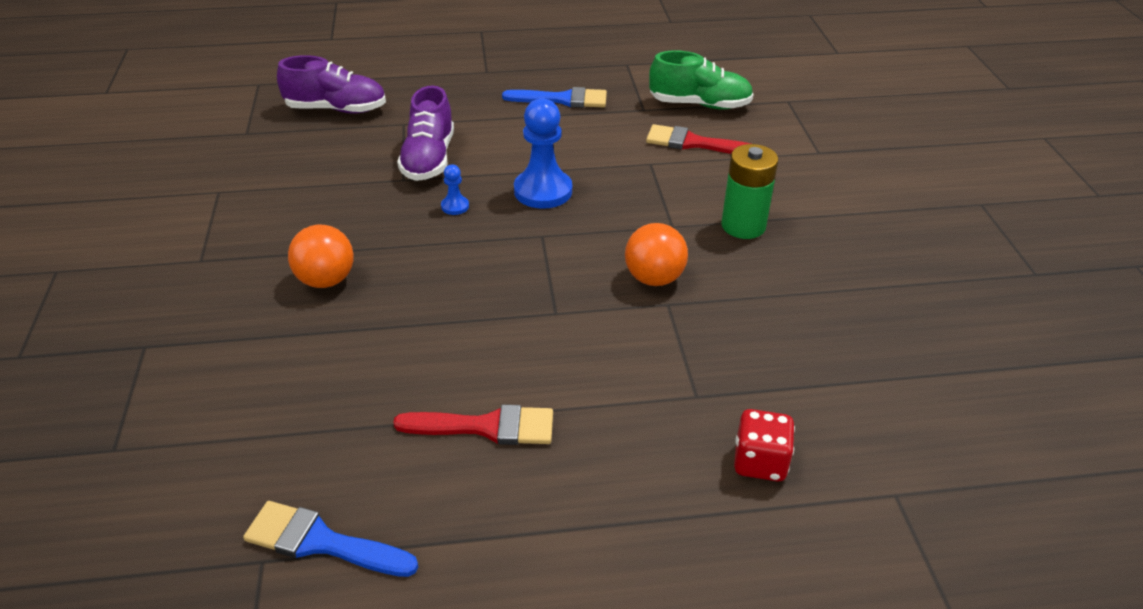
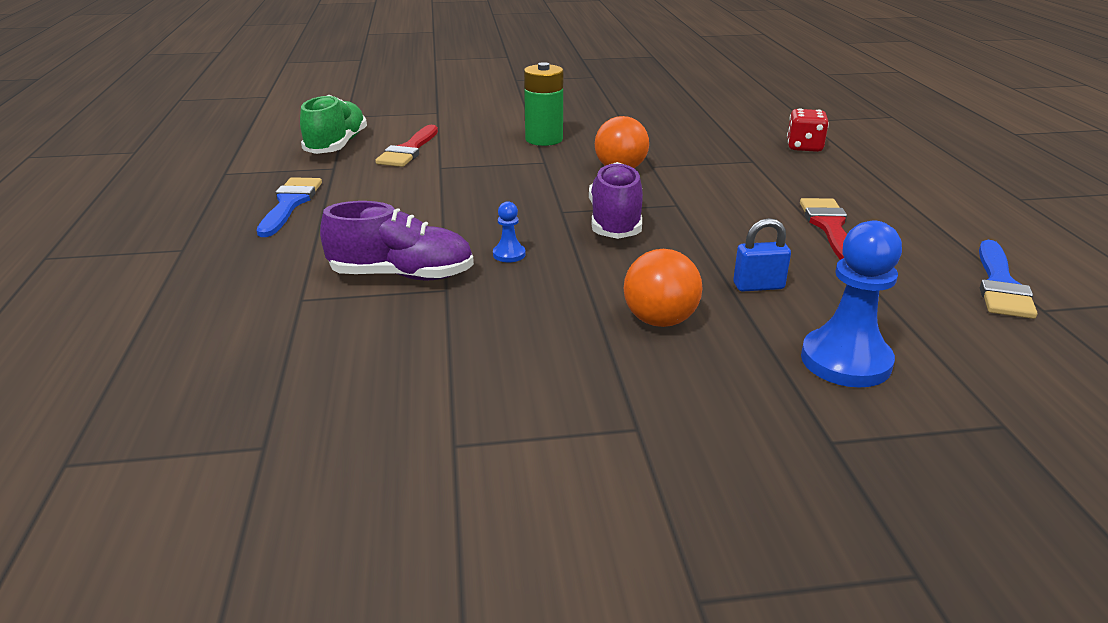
camera: 90 degrees left, 10 degrees down
purple shoe [277,55,386,113] -> purple shoe moved to [589,162,643,239]
blue pawn [514,98,572,209] -> blue pawn moved to [801,221,902,388]
none -> blue padlock [733,218,791,292]

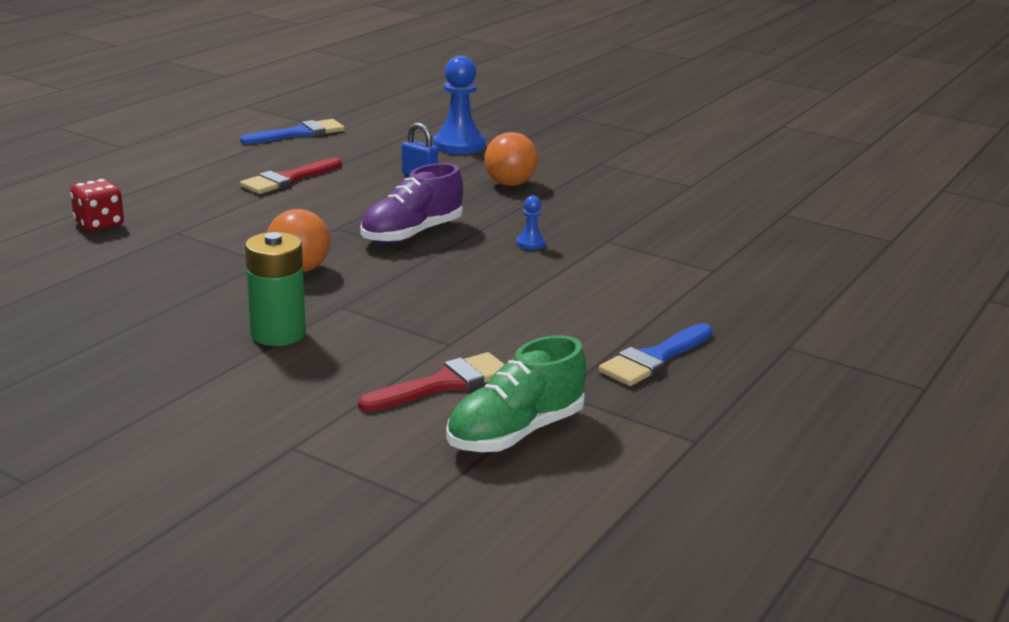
camera: 140 degrees left, 5 degrees down
purple shoe [320,201,474,280] -> none

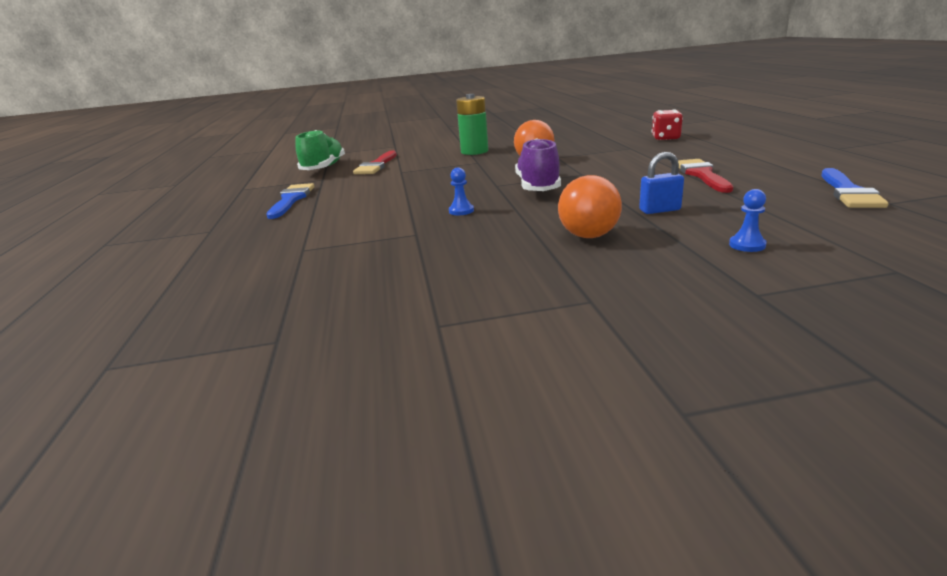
camera: 140 degrees right, 0 degrees up
blue pawn [433,56,485,154] -> blue pawn [729,189,767,252], size x0.47

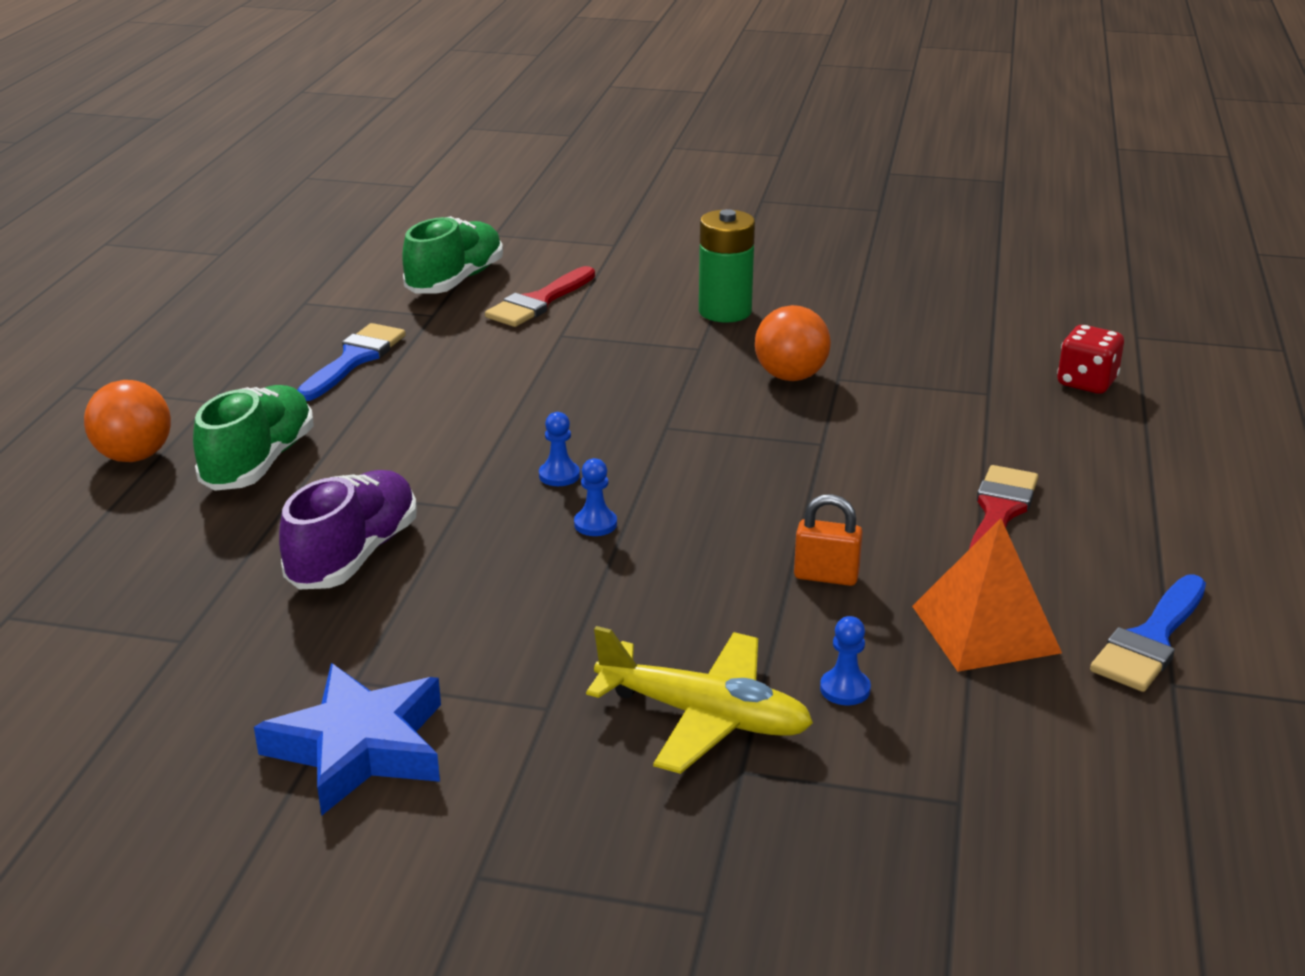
camera: 20 degrees right, 5 degrees up
purple shoe [515,138,561,191] -> purple shoe moved to [279,470,417,589]
orange ball [558,175,622,238] -> orange ball moved to [84,380,171,462]
blue padlock [639,152,684,214] -> orange padlock [794,494,863,586]
none -> green shoe [193,385,314,491]
none -> blue star [254,663,441,816]
none -> blue pawn [574,458,617,536]
none -> yellow plane [586,626,813,774]
none -> orange pyramid [912,518,1062,672]

